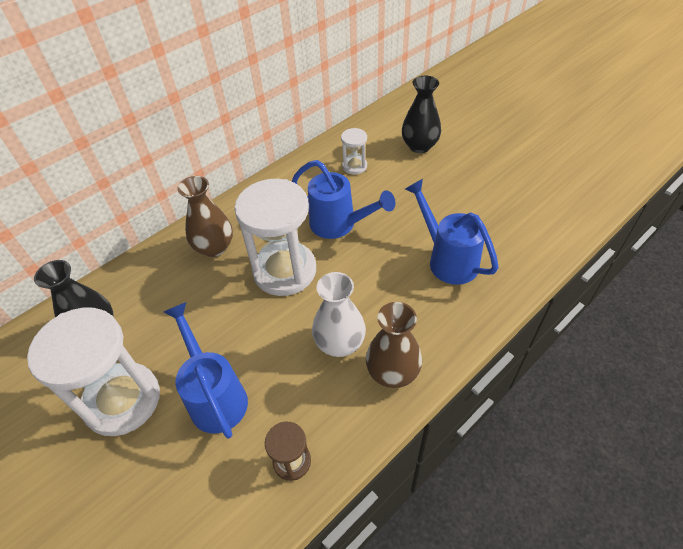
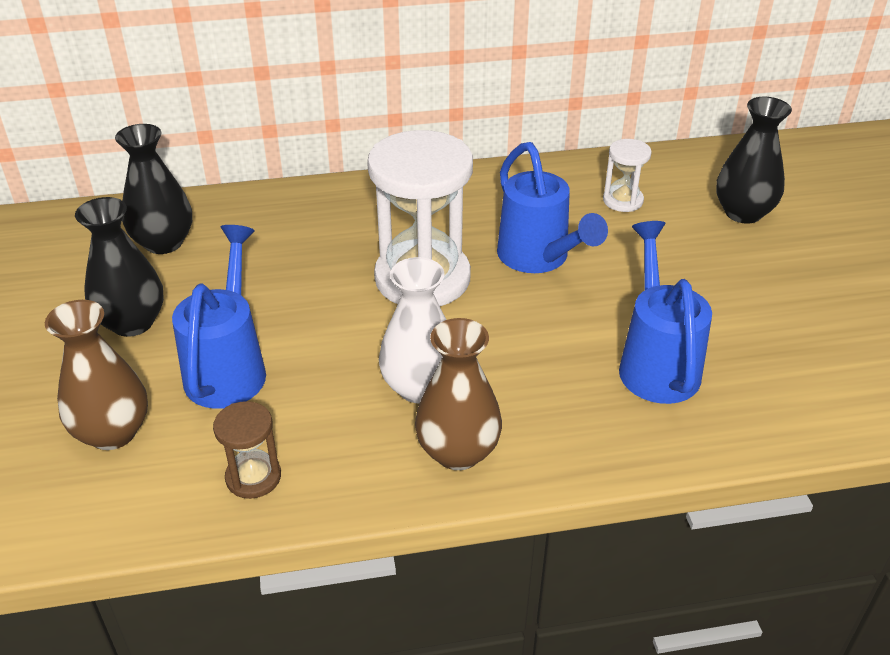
camera: 30 degrees right, 10 degrees down
white hourglass [27,307,160,436] -> black vase [75,197,164,337]
brown vase [177,176,233,257] -> brown vase moved to [45,300,148,450]

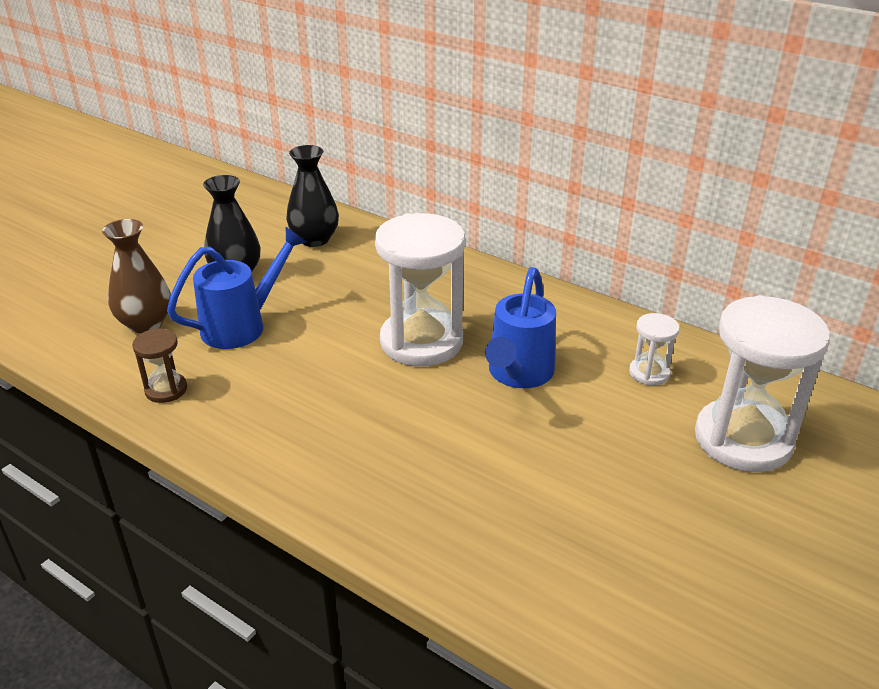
camera: 45 degrees right, 5 degrees down
white vase [379,257,447,403] -> none
brown vase [415,318,502,470] -> none
blue watering can [619,221,712,404] -> none
black vase [716,97,792,224] -> white hourglass [695,295,830,472]

